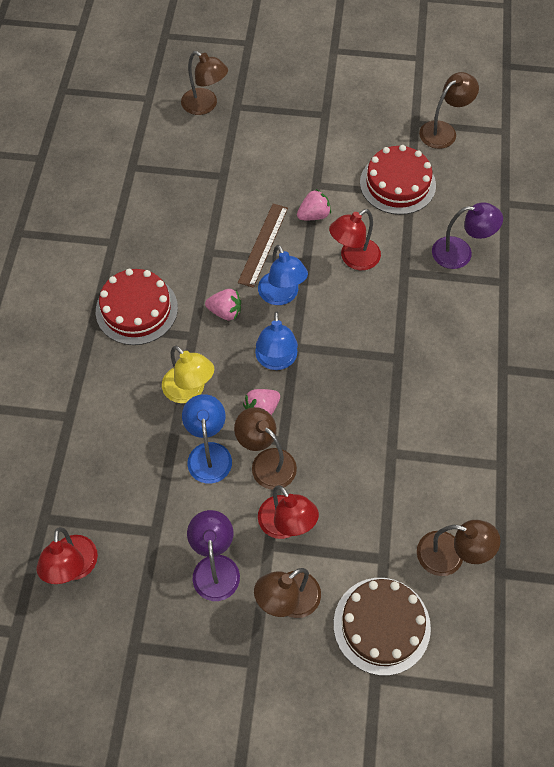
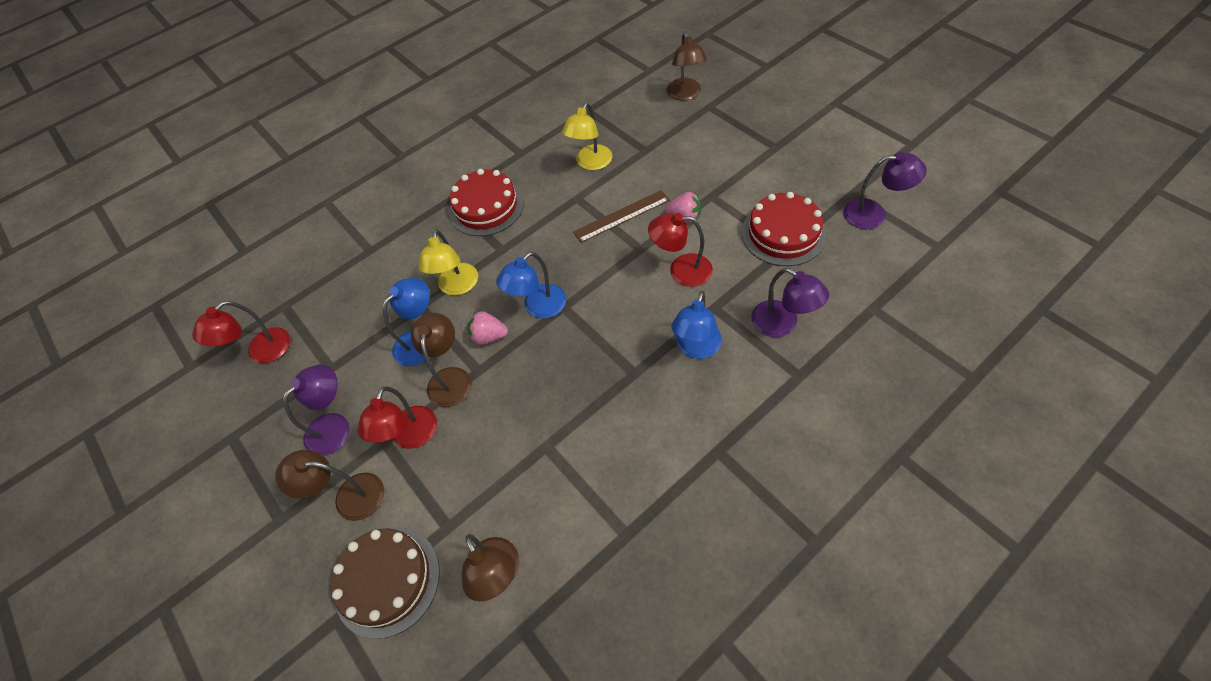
camera: 50 degrees right, 5 degrees down
pink strawberry [205,289,241,320] -> none
blue lamp [258,245,308,305] -> blue lamp moved to [671,291,722,359]
brown lamp [419,72,479,149] -> purple lamp [843,152,927,229]
none -> yellow lamp [562,102,612,170]

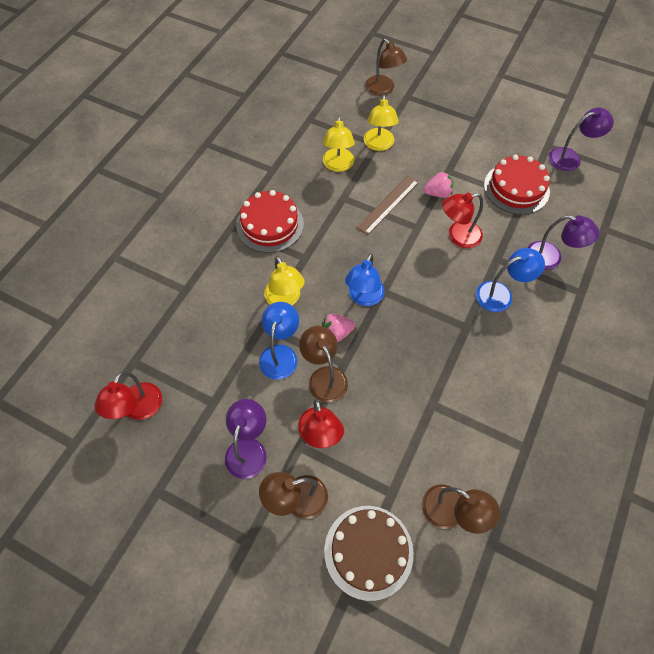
camera: 30 degrees left, 5 degrees up
blue lamp [671,291,722,359] -> blue lamp turned 105 degrees counterclockwise [476,248,545,312]
none -> yellow lamp [364,94,399,151]

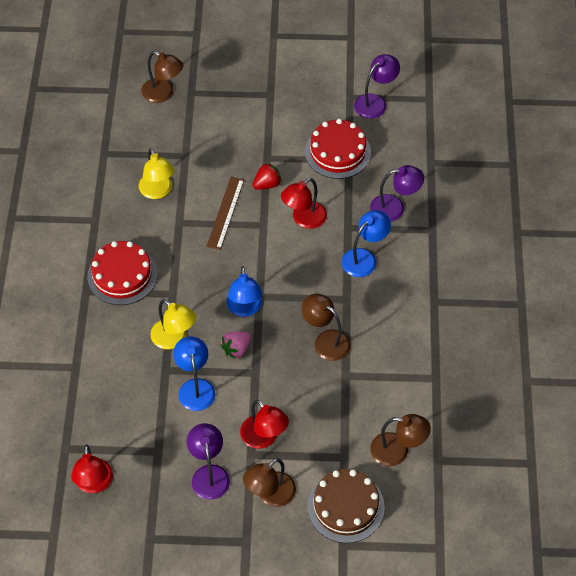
camera: 25 degrees left, 5 degrees down
brown lamp [299,326,348,403] -> brown lamp moved to [302,294,351,361]
yellow lamp [364,94,399,151] -> none
pink strawberry [423,172,453,198] -> red strawberry [252,162,282,190]

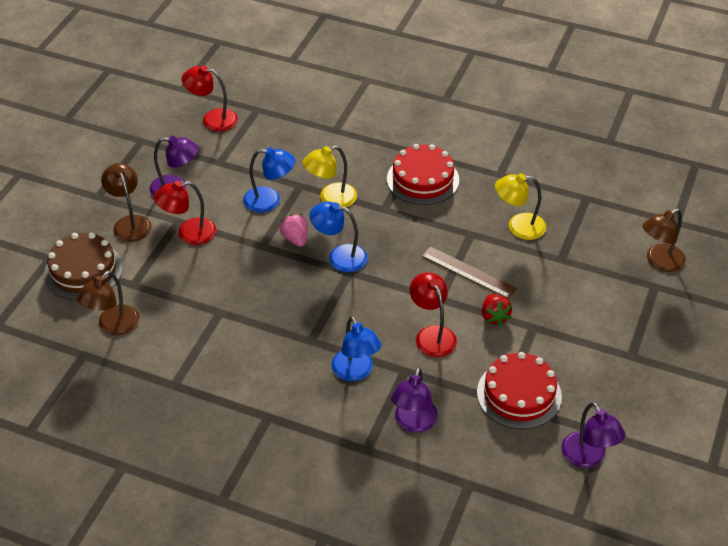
camera: 110 degrees right, 10 degrees down
brown lamp [302,294,351,361] -> none

